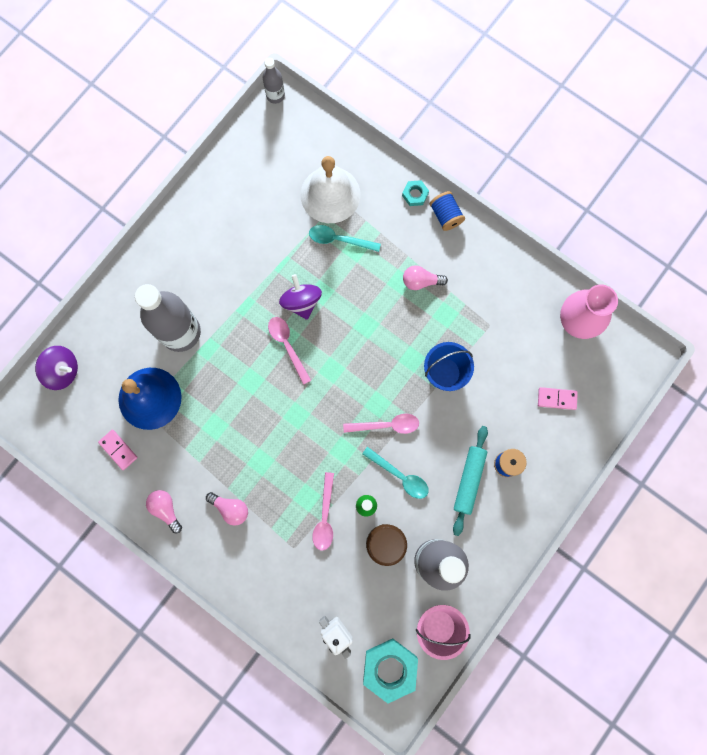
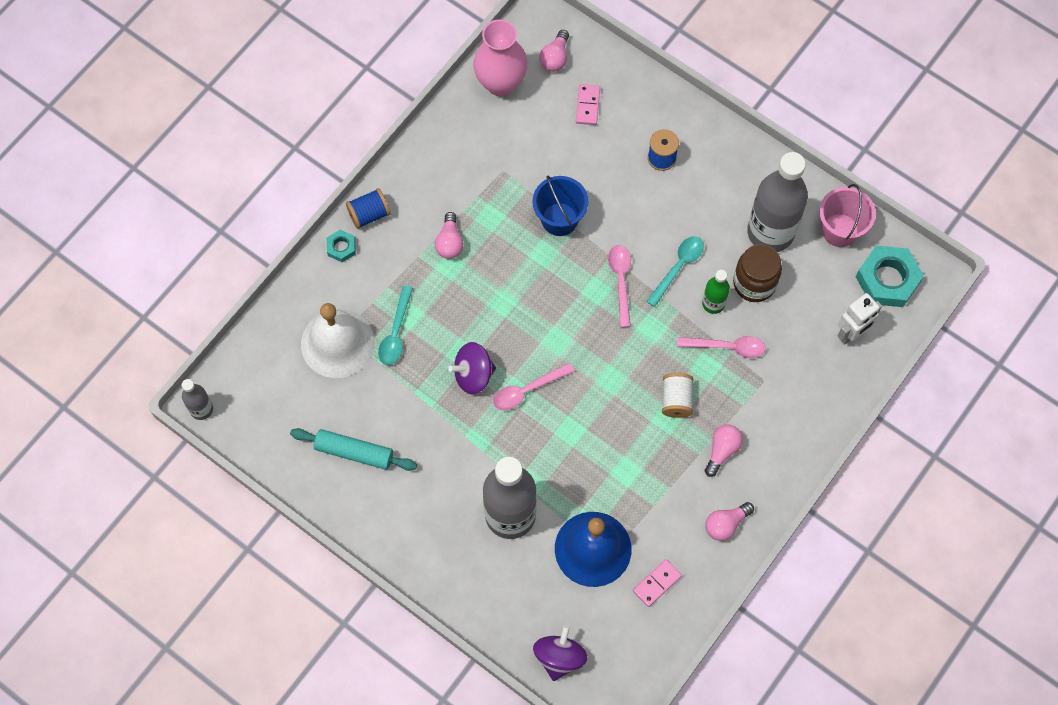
camera: 90 degrees left, 10 degrees down
turquoise rolling pin [453,426,488,536] -> turquoise rolling pin moved to [290,428,417,471]
none -> pink light bulb [539,30,569,72]
none -> white spool [662,373,693,418]

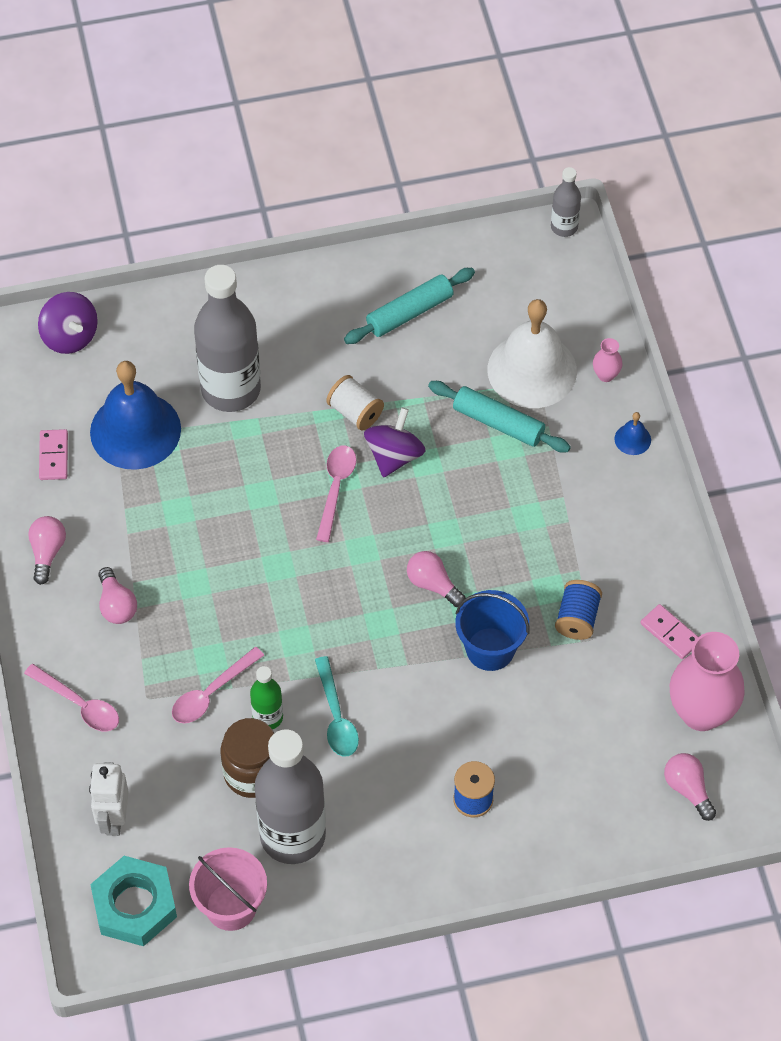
camera: 130 degrees right, 10 degrees down
turquoise nut [327,230,356,262] -> blue bell [615,412,651,455]
blue spool [346,188,390,229] -> blue spool moved to [555,580,602,640]
turquoise spoon [378,285,413,365] -> turquoise rolling pin [428,381,571,453]
pink light bulb [435,212,464,259] -> pink light bulb moved to [407,551,466,607]
pink domino [576,84,600,125] -> pink domino moved to [640,604,698,659]
pink spoon [608,245,631,327] -> pink spoon moved to [24,664,119,731]
white spool [662,373,693,418] -> white spool moved to [326,375,384,430]
none -> pink vase [593,338,622,382]

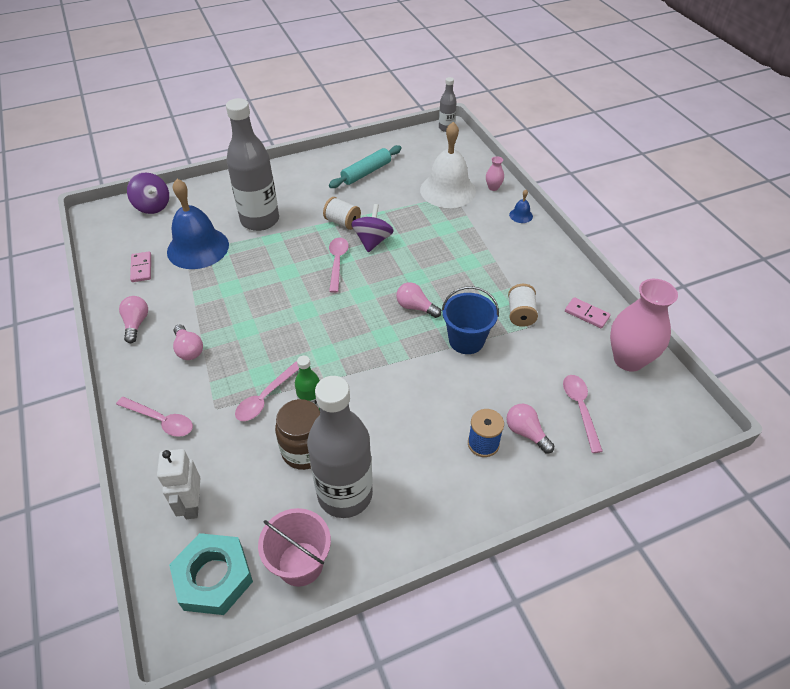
camera: 10 degrees left, 10 degrees down
turquoise spoon [315,656,359,756] -> none
turquoise rolling pin [428,381,571,453] -> none
blue spool [555,580,602,640] -> white spool [508,284,538,327]
pink light bulb [664,753,716,821] -> pink light bulb moved to [506,404,554,453]
none -> pink spoon [563,375,603,453]

